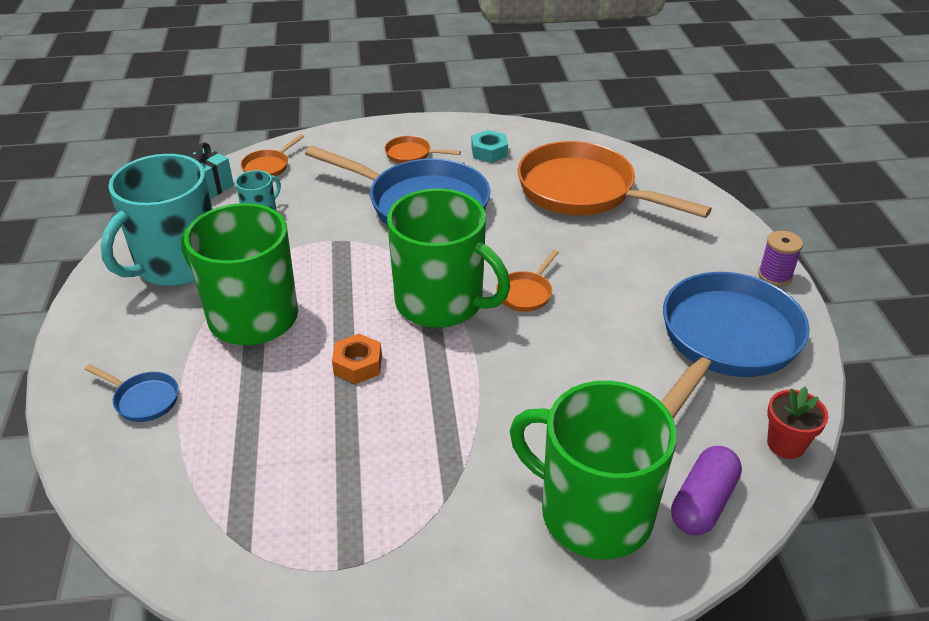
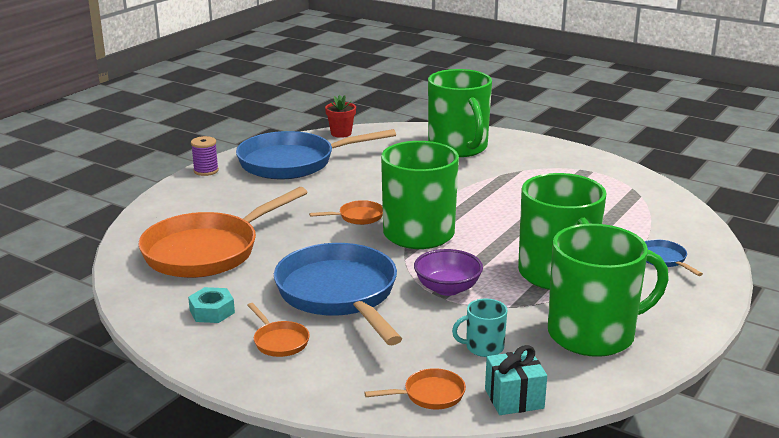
camera: 140 degrees left, 15 degrees down
turquoise mug [101,154,212,286] -> green mug [548,224,669,357]
orange nut [332,334,382,384] -> none
orange pan [518,141,712,218] -> orange pan turned 60 degrees clockwise [139,187,308,278]
purple capsule [671,446,742,535] -> none
none -> purple bowl [414,249,483,296]

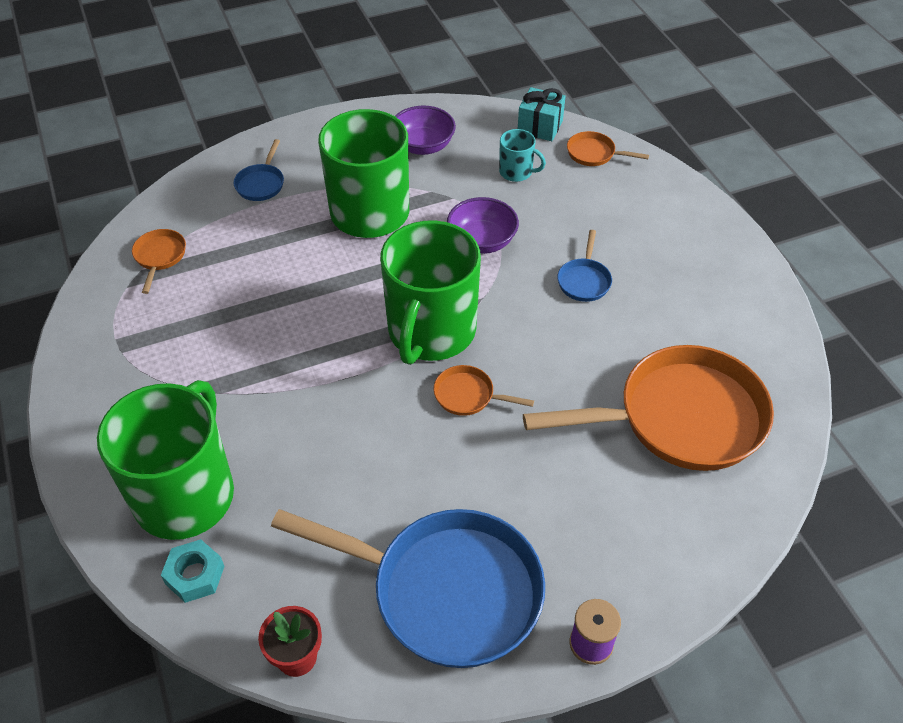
camera: 145 degrees left, 25 degrees up
turquoise nut [188,287,235,323] -> turquoise nut moved to [161,539,225,603]
orange pan [247,303,310,357] -> orange pan moved to [132,229,186,294]
blue pan [274,243,402,345] -> blue pan [557,230,612,302], size x0.42
green mug [548,224,669,357] -> purple bowl [395,106,456,155]

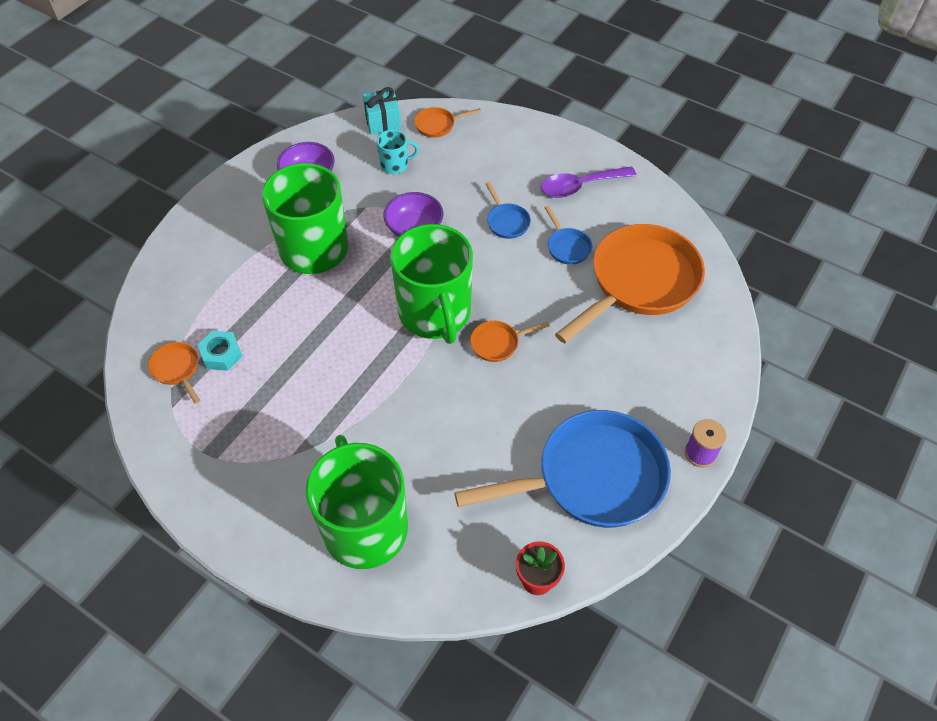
camera: 35 degrees left, 5 degrees up
turquoise nut [161,539,225,603] -> turquoise nut moved to [198,331,242,371]
blue pan [234,139,284,201] -> blue pan moved to [544,206,592,265]
none -> purple spoon [541,166,637,198]

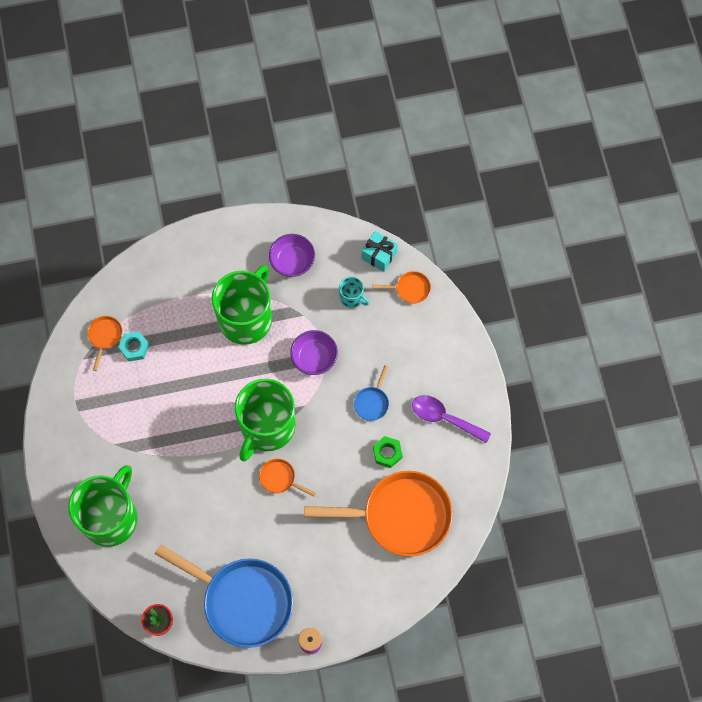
camera: 45 degrees right, 15 degrees up
orange pan [414,107,481,138] -> orange pan turned 150 degrees clockwise [373,271,431,304]
blue pan [544,206,592,265] -> green nut [373,436,403,468]

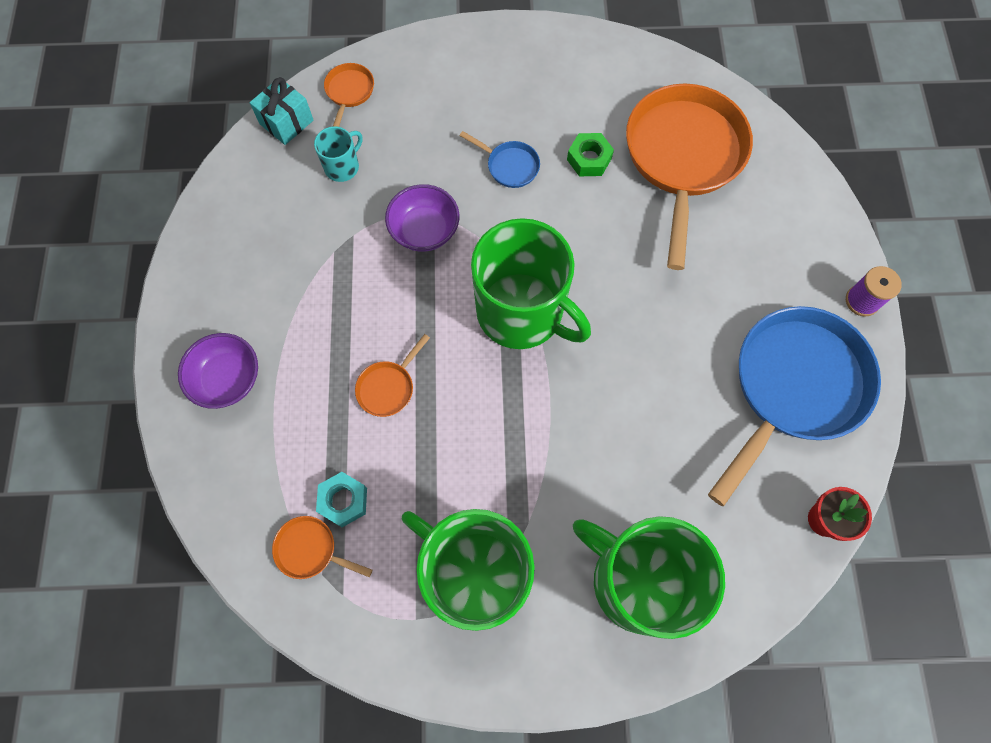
camera: 80 degrees left, 0 degrees up
green mug [212,265,272,345] -> green mug moved to [402,509,535,631]
orange pan [259,459,316,496] -> orange pan moved to [355,334,430,417]
purple bowl [269,234,315,277] -> purple bowl moved to [178,333,258,409]
purple spoon [412,395,491,443] -> none

